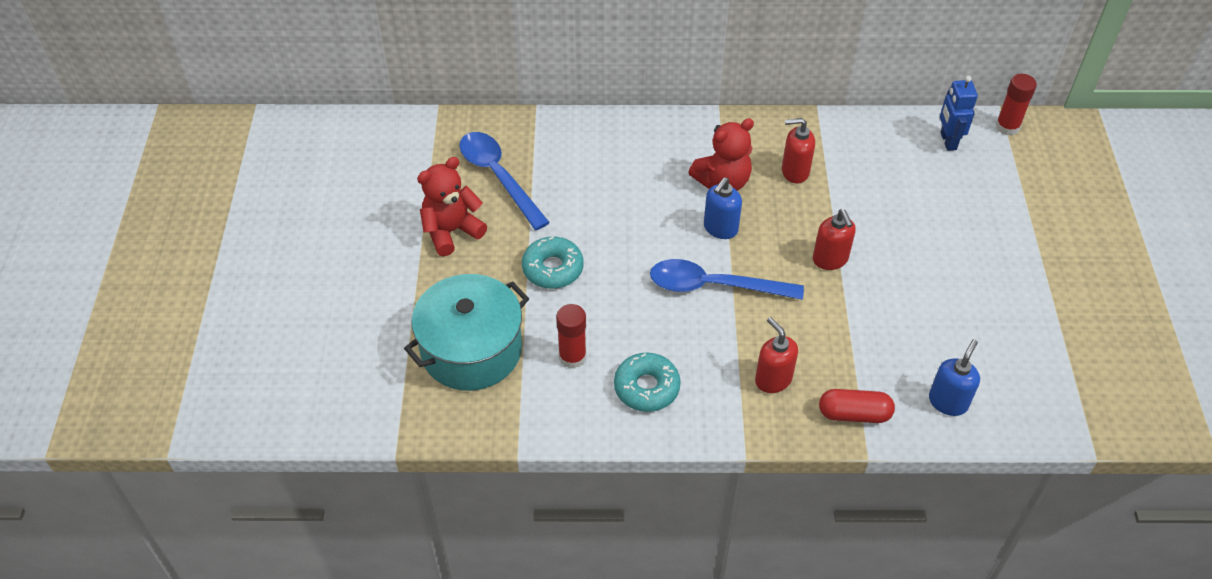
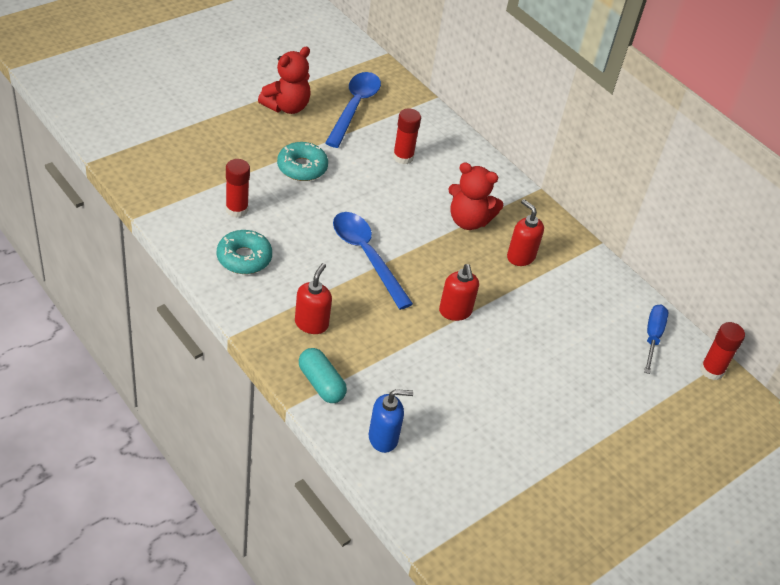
camera: 45 degrees right, 5 degrees down
turquoise pot [404,274,529,391] -> none
red teddy bear [417,157,487,256] -> red teddy bear turned 120 degrees clockwise [258,47,311,114]
blue soap dispenser [704,177,742,239] -> none
red soap dispenser [813,209,856,270] -> red soap dispenser turned 45 degrees counterclockwise [439,264,479,321]
red capsule [819,389,895,423] -> turquoise capsule [299,348,347,403]
blue robot [940,76,978,151] -> blue screwdriver [644,305,668,374]
none -> red glue stick [393,108,421,164]

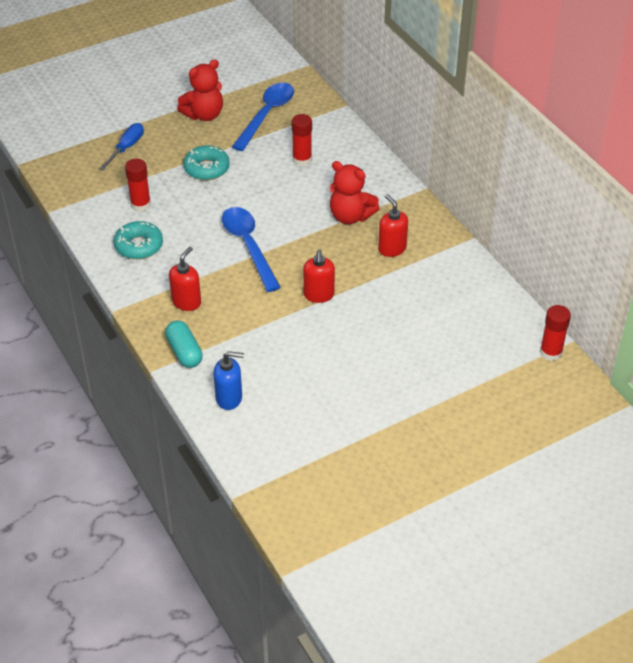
camera: 15 degrees right, 0 degrees up
blue screwdriver [644,305,668,374] -> blue screwdriver moved to [99,123,144,170]

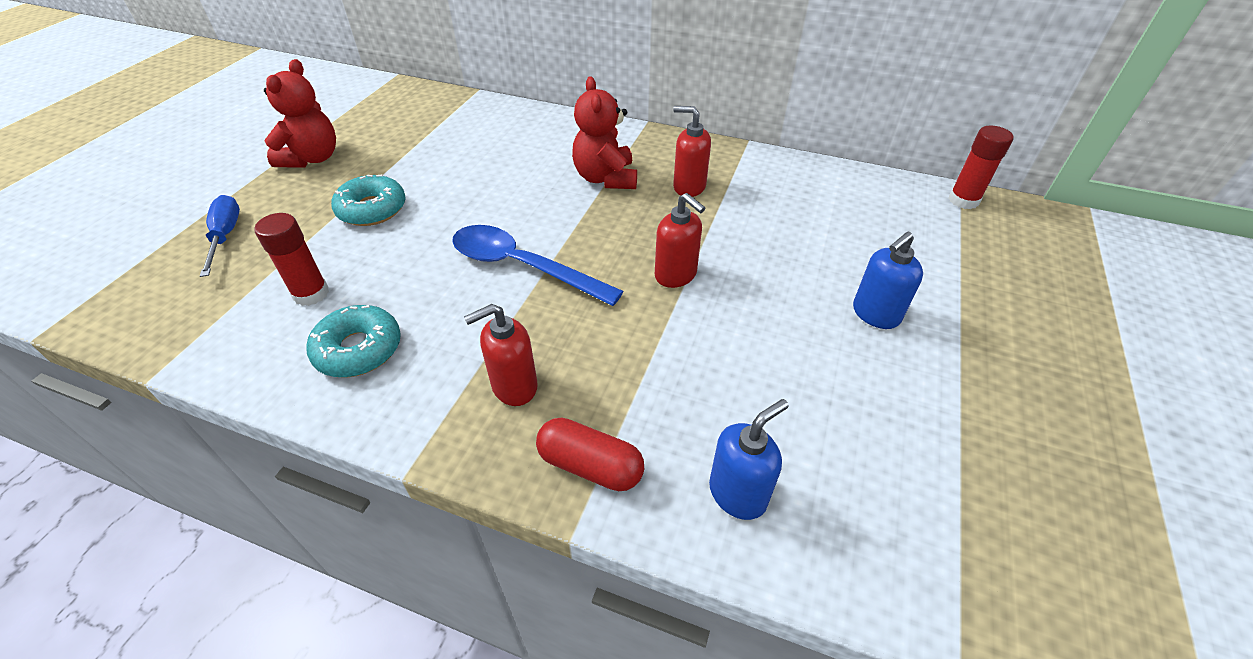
camera: 40 degrees left, 0 degrees up
turquoise capsule [165,320,203,368] -> red capsule [536,417,644,491]
red soap dispenser [169,247,201,311] -> red soap dispenser turned 105 degrees counterclockwise [464,304,538,406]
blue spoon [232,83,294,151] -> none
red glue stick [292,114,312,166] -> none
red teddy bear [330,161,379,224] -> red teddy bear turned 90 degrees clockwise [572,76,637,189]
none -> blue soap dispenser [853,232,923,329]

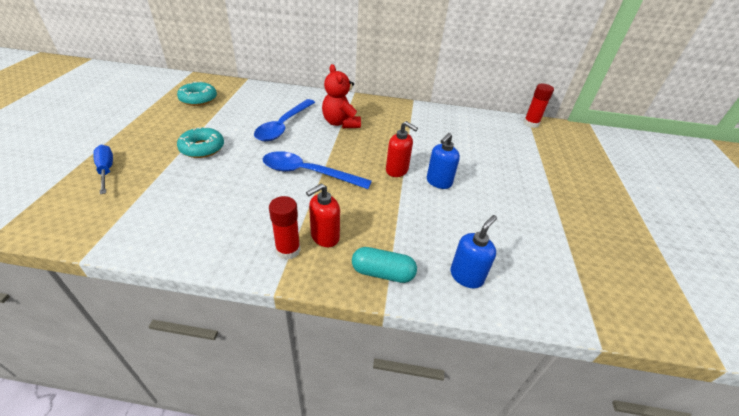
camera: 15 degrees left, 5 degrees down
red glue stick [254,213,329,306] -> red glue stick moved to [269,196,301,260]
red teddy bear [264,59,336,168] -> none
turquoise donut [306,305,401,378] -> turquoise donut moved to [177,81,217,106]
red capsule [536,417,644,491] -> turquoise capsule [352,247,417,283]
red soap dispenser [673,106,711,197] -> none
blue soap dispenser [853,232,923,329] -> blue soap dispenser moved to [427,133,460,189]
none -> blue spoon [254,99,315,141]

